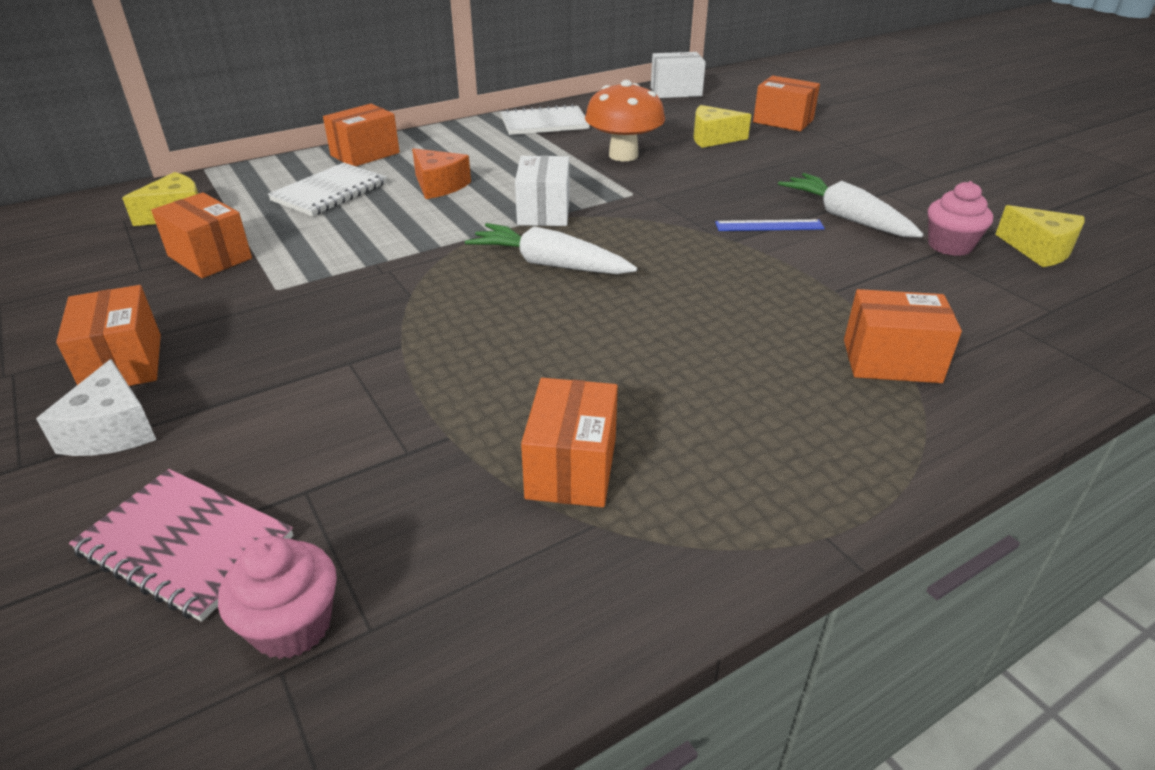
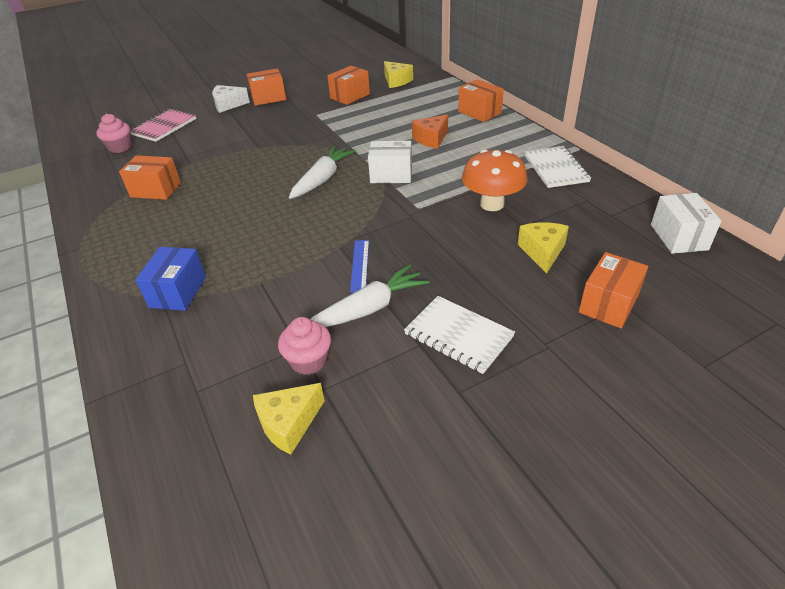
camera: 95 degrees right, 5 degrees up
white notebook [268,163,387,216] -> white notebook moved to [404,296,515,374]
orange box [844,289,962,383] -> blue box [135,247,206,311]

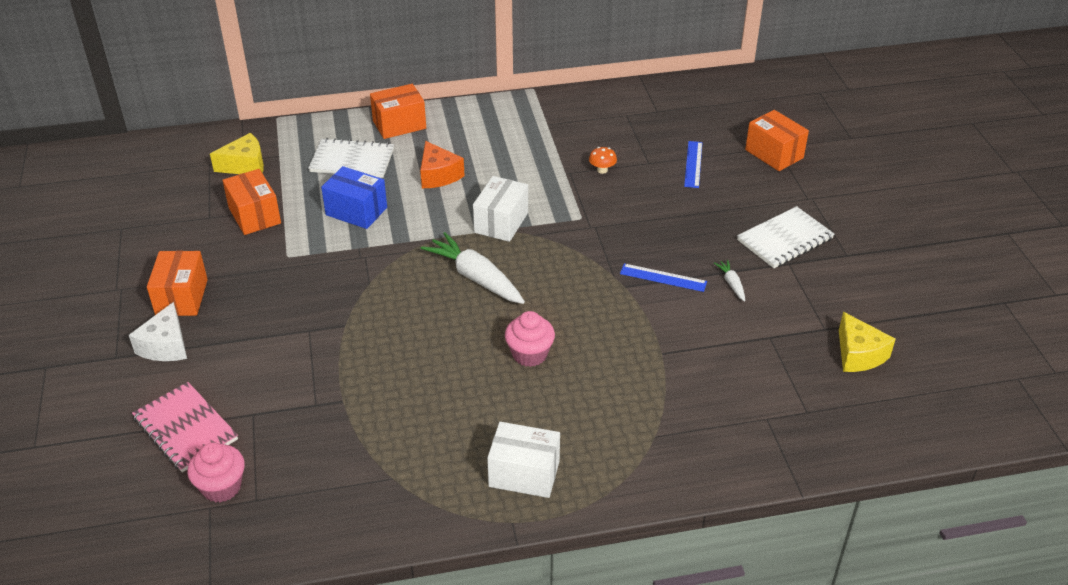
camera: 75 degrees left, 0 degrees up
orange box [119,155,181,200] -> none
blue box [135,247,206,311] -> blue box moved to [321,166,387,229]
pink cupcake [278,317,331,375] -> pink cupcake moved to [505,311,555,367]
white carrot [311,264,429,327] -> white carrot [714,260,745,302], size x0.46
orange mushroom [462,149,527,211] -> orange mushroom [589,147,617,174], size x0.42
yellow cheese [518,222,569,273] -> blue ruler [684,141,703,188]
white notebook [524,146,591,188] -> white notebook moved to [308,138,394,178]
white box [651,193,721,254] -> white box moved to [487,422,560,498]

